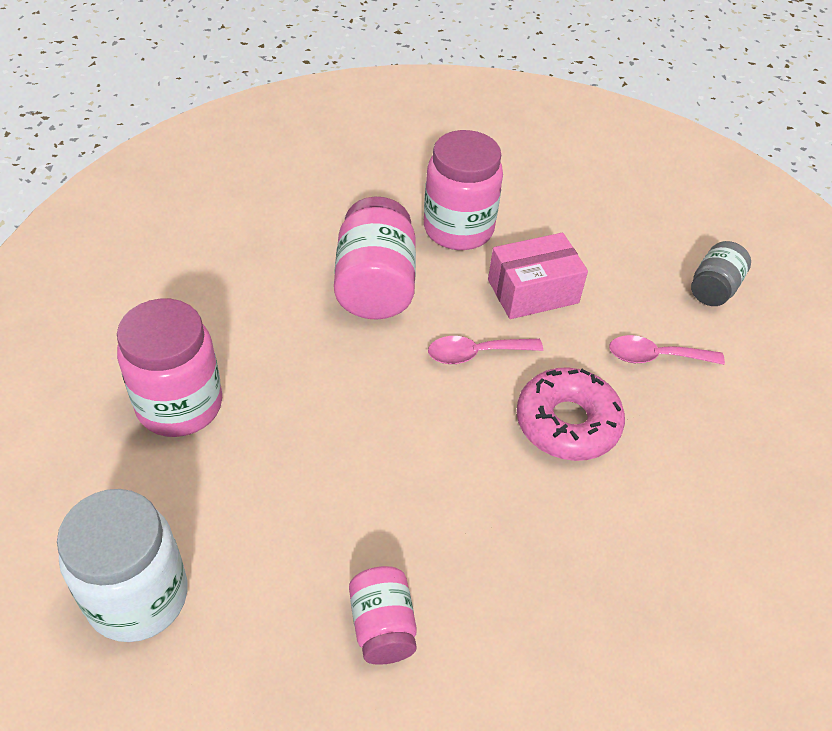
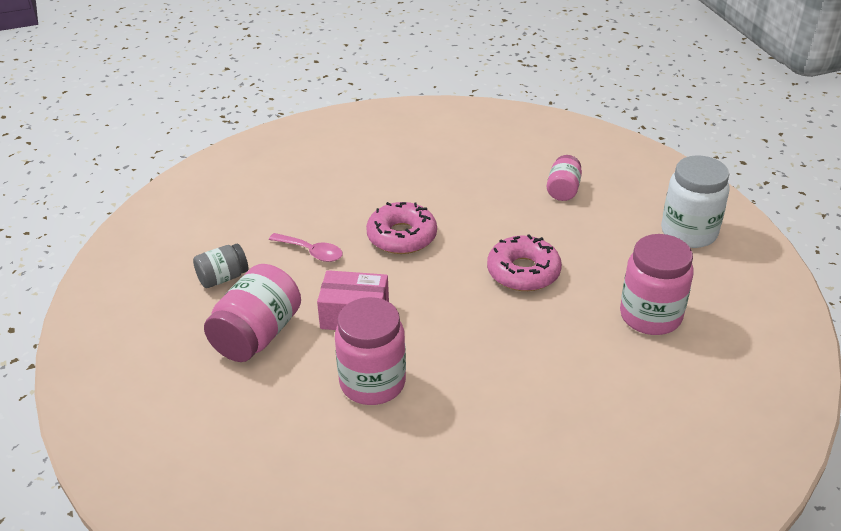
camera: 150 degrees left, 10 degrees down
pink jar [334,197,416,319] -> pink jar moved to [204,264,301,362]
pink spoon [428,336,543,364] -> none
none -> pink donut [487,234,562,291]

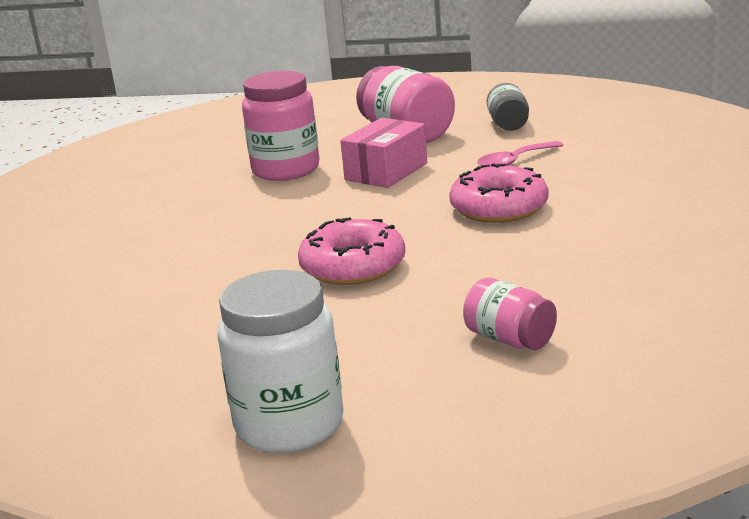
camera: 120 degrees right, 15 degrees down
pink jar [620,234,694,335] -> none

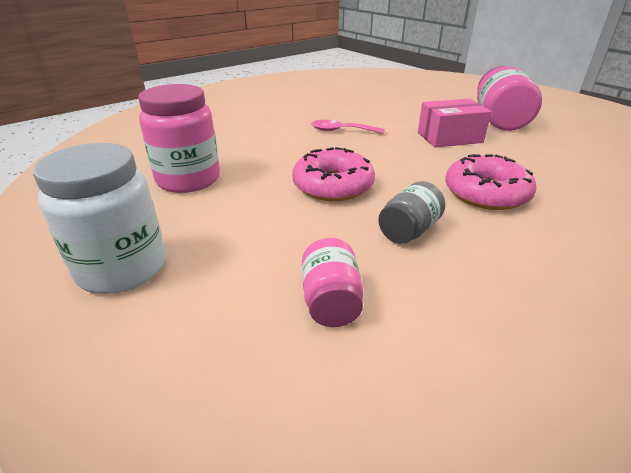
camera: 40 degrees right, 10 degrees up
pink jar [242,71,320,181] -> pink jar moved to [138,84,220,193]
pink spoon [477,141,564,166] -> pink spoon moved to [311,120,385,134]
grey jar [487,83,529,131] -> grey jar moved to [378,181,445,244]

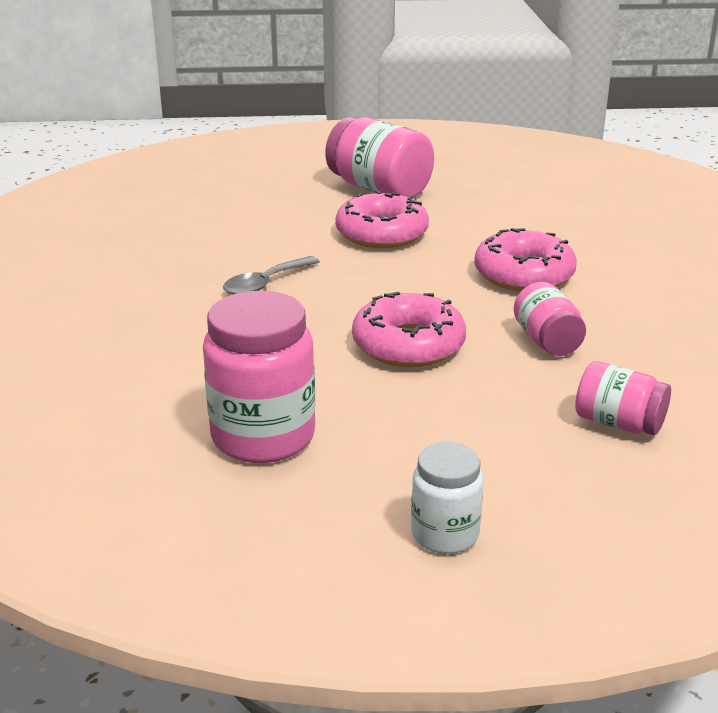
camera: 55 degrees left, 5 degrees down
white jar [33,143,165,294] -> white jar [411,442,483,554], size x0.58
pink spoon [311,120,385,134] -> grey spoon [223,256,320,295]
grey jar [378,181,445,244] -> pink jar [514,282,586,356]
pink box [418,99,492,148] -> pink donut [335,190,429,248]

